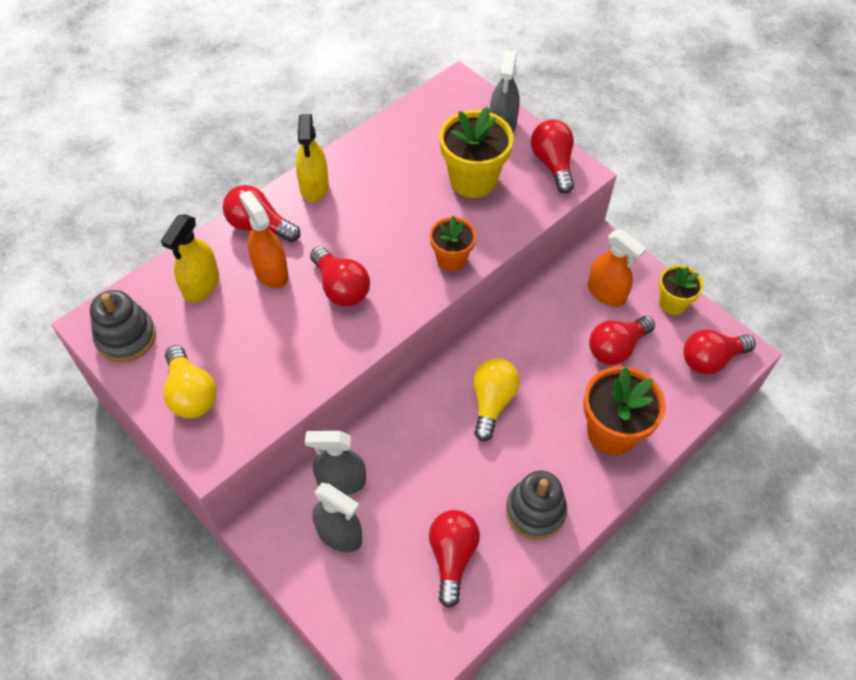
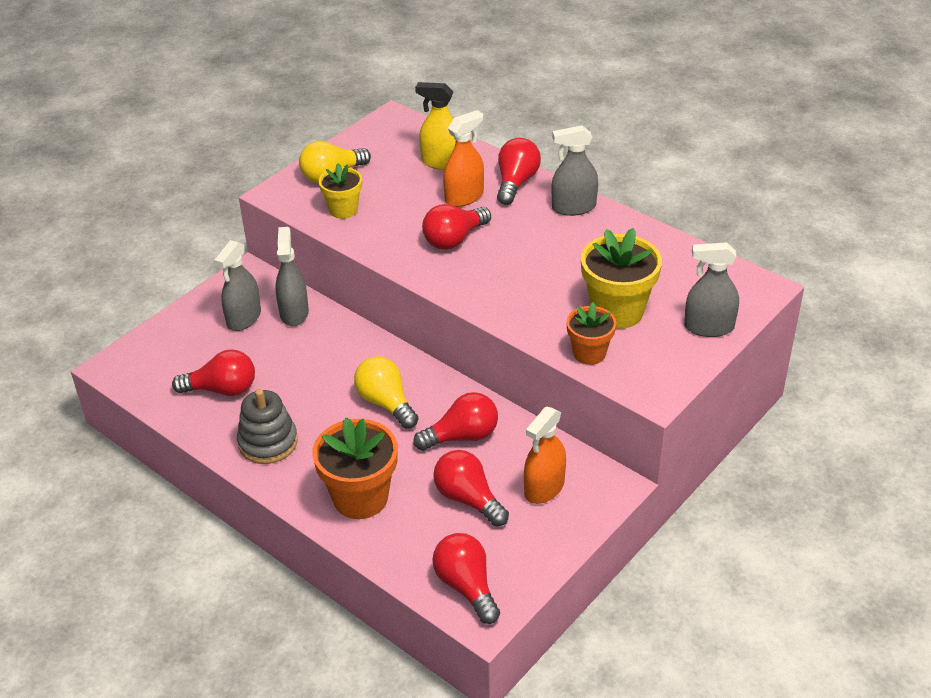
camera: 85 degrees right, 15 degrees down
grey stacking toy [90,290,156,362] -> none
yellow spray bottle [296,114,329,203] -> grey spray bottle [552,125,598,216]
orange flower pot [430,215,476,271] -> orange flower pot moved to [566,302,616,365]
yellow light bulb [474,358,520,442] -> yellow light bulb turned 135 degrees counterclockwise [354,356,418,429]
red light bulb [531,119,574,194] -> red light bulb moved to [413,392,498,451]
yellow flower pot [659,265,704,315] -> yellow flower pot moved to [319,163,362,219]

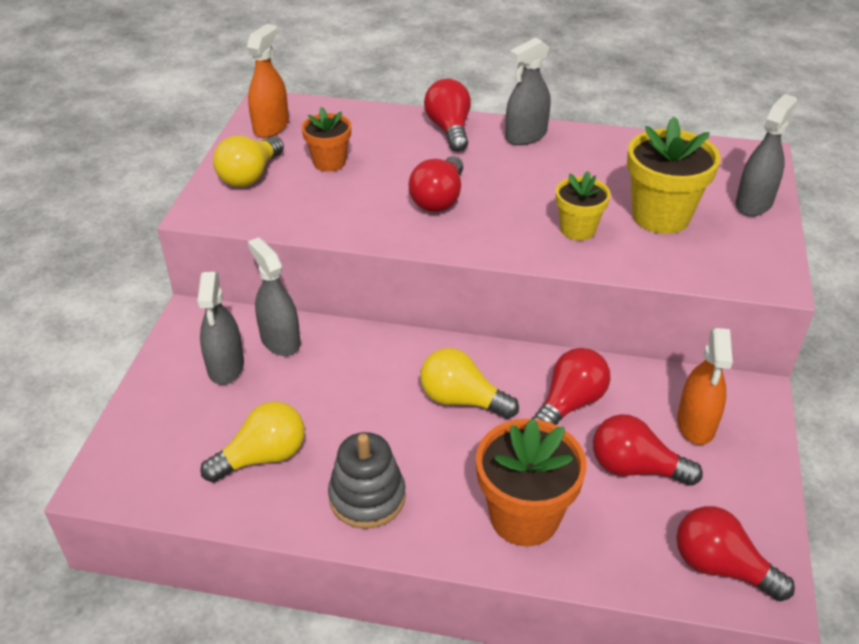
camera: 30 degrees left, 0 degrees up
red light bulb [172,349,255,396] -> yellow light bulb [200,401,305,482]
yellow flower pot [319,163,362,219] -> yellow flower pot moved to [556,171,611,241]
yellow spray bottle [415,82,456,170] -> none
orange spray bottle [443,110,484,207] -> orange spray bottle moved to [247,24,289,138]
orange flower pot [566,302,616,365] -> orange flower pot moved to [302,107,351,172]
grey spray bottle [684,242,739,337] -> grey spray bottle turned 150 degrees clockwise [735,94,797,216]

